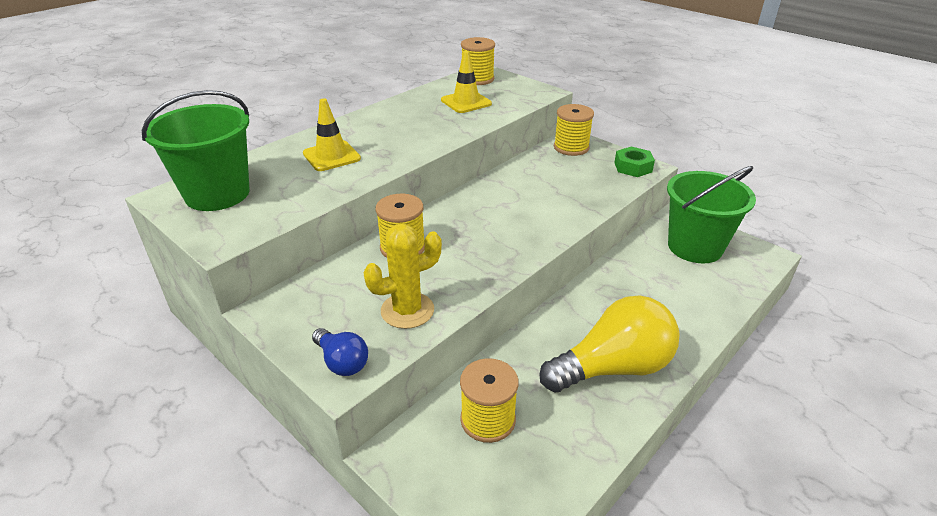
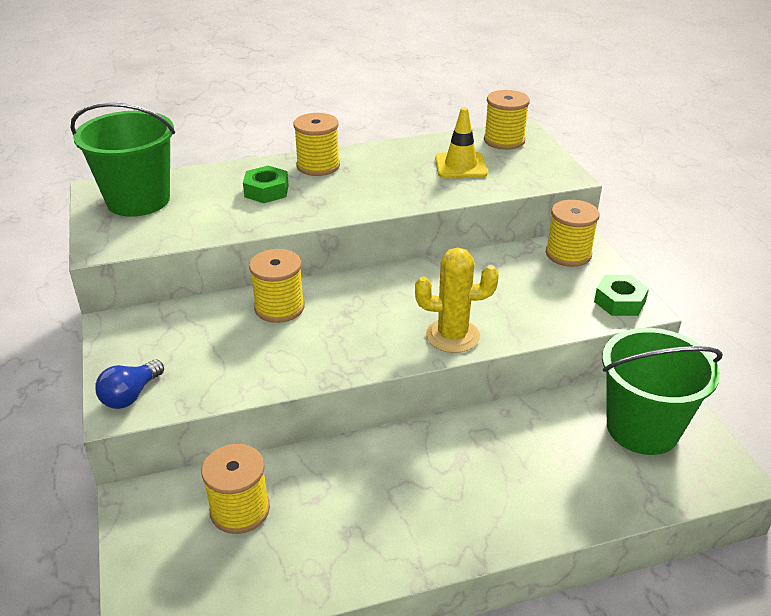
camera: 30 degrees right, 0 degrees up
yellow traffic cone [303,98,361,171] -> green nut [243,166,289,203]
blue light bulb [312,328,368,376] -> blue light bulb turned 45 degrees clockwise [95,359,164,409]
yellow cactus [363,224,442,329] -> yellow cactus moved to [415,248,499,353]
yellow light bulb [539,295,680,392] -> none
none -> yellow spool [293,113,340,176]

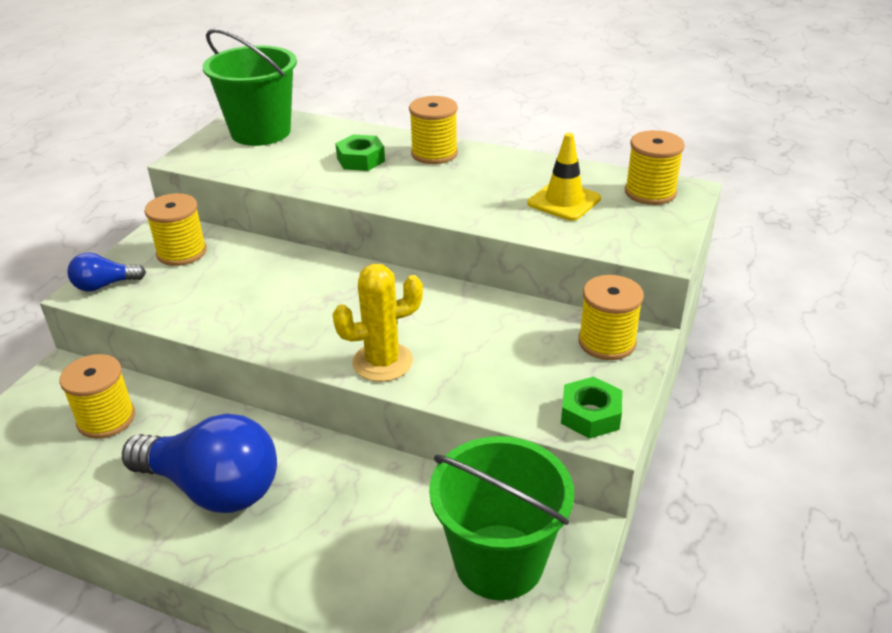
camera: 40 degrees right, 0 degrees up
yellow spool [249,249,304,323] -> yellow spool moved to [144,193,207,266]
yellow cactus [415,248,499,353] -> yellow cactus turned 60 degrees counterclockwise [332,264,423,382]
none -> blue light bulb [122,413,277,513]

